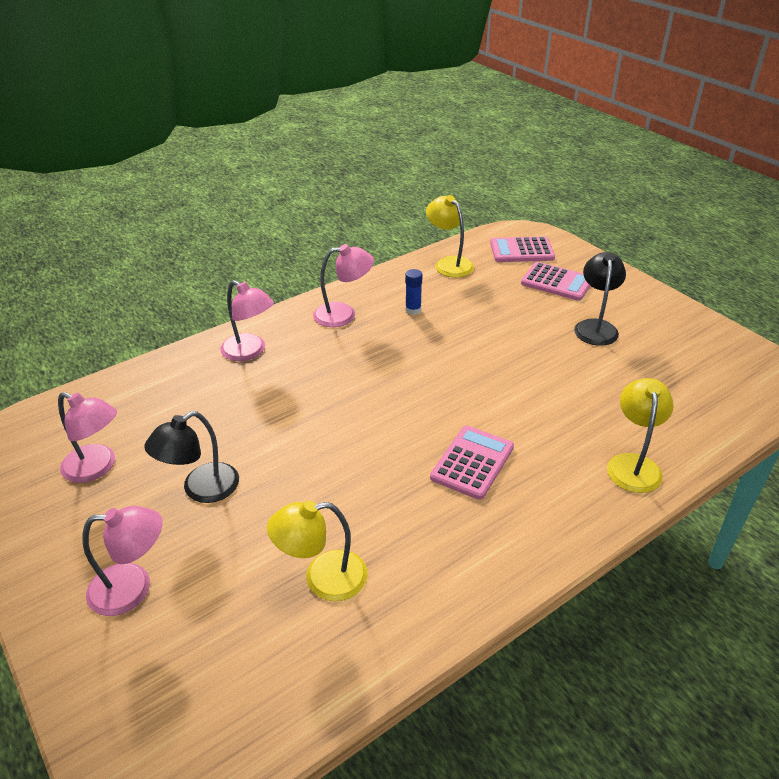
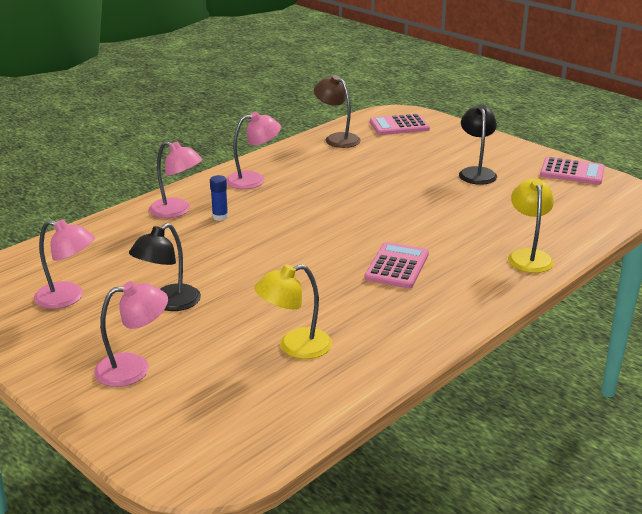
camera: 10 degrees left, 10 degrees down
blue glue stick [405,269,422,315] -> blue glue stick moved to [210,175,228,221]
yellow lamp [426,195,474,278] -> brown lamp [314,75,361,148]
pink calculator [521,262,590,301] -> pink calculator moved to [540,157,605,185]

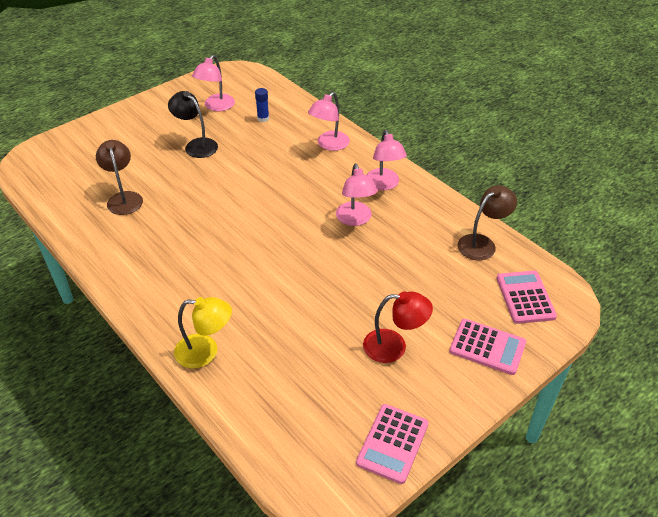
camera: 95 degrees right, 15 degrees up
pink lamp [94,281,168,387] -> pink lamp moved to [336,164,378,226]
blue glue stick [210,175,228,221] -> blue glue stick moved to [255,88,269,122]
yellow lamp [254,264,332,359] -> brown lamp [96,140,143,215]
pink calculator [364,242,429,288] -> pink calculator moved to [449,319,526,375]
black lamp [459,104,497,185] -> red lamp [363,292,433,363]

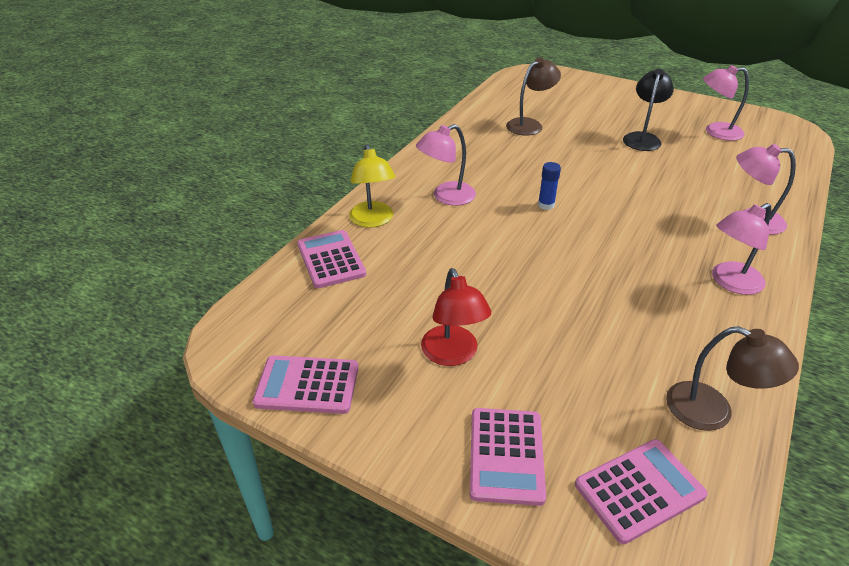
camera: 70 degrees right, 5 degrees down
blue glue stick [255,88,269,122] -> blue glue stick moved to [538,162,561,210]
pink lamp [336,164,378,226] -> pink lamp moved to [416,124,476,206]
none -> pink calculator [297,230,366,288]

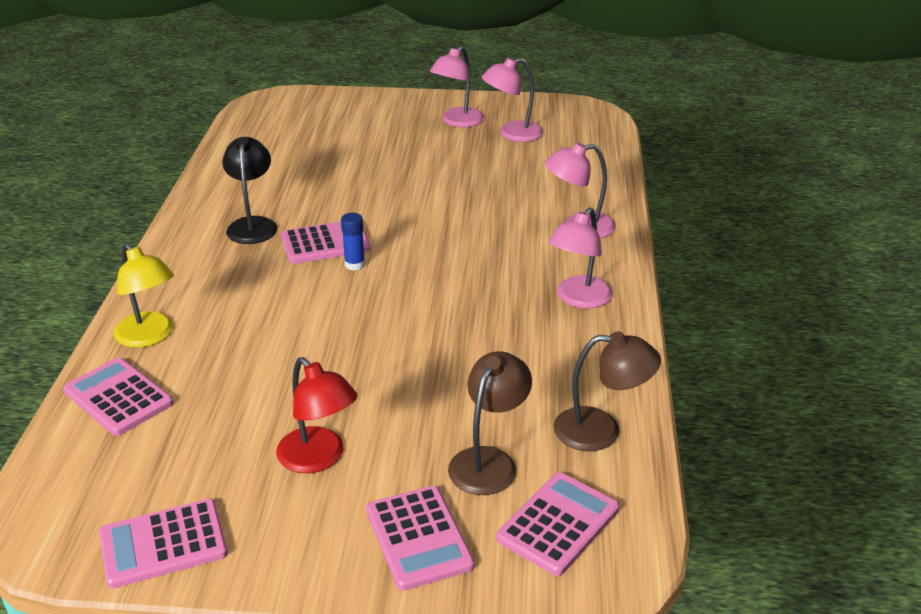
camera: 25 degrees left, 5 degrees down
pink lamp [416,124,476,206] -> pink lamp moved to [430,46,484,127]
brown lamp [506,57,561,135] -> brown lamp moved to [448,351,532,495]
black lamp [623,69,674,151] -> black lamp moved to [222,137,277,244]
none -> pink calculator [281,222,371,264]

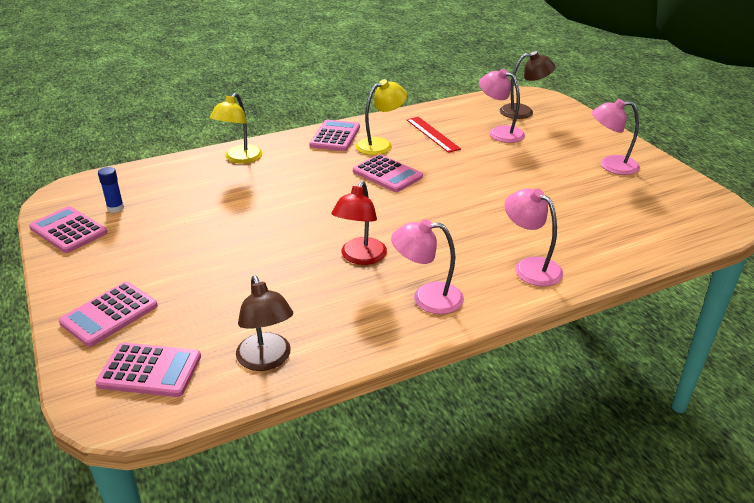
camera: 60 degrees right, 0 degrees up
pink calculator [63,357,173,436] -> pink calculator moved to [309,120,360,151]
black lamp [222,137,277,244] -> yellow lamp [356,79,407,155]
red lamp [276,357,357,473] -> red lamp moved to [332,181,387,265]
blue glue stick [341,213,365,270] -> blue glue stick moved to [98,167,124,213]
brown lamp [448,351,532,495] -> brown lamp moved to [500,51,556,119]
pink lamp [482,58,543,142] -> pink lamp moved to [479,69,525,143]
none -> red ruler [407,117,461,153]

